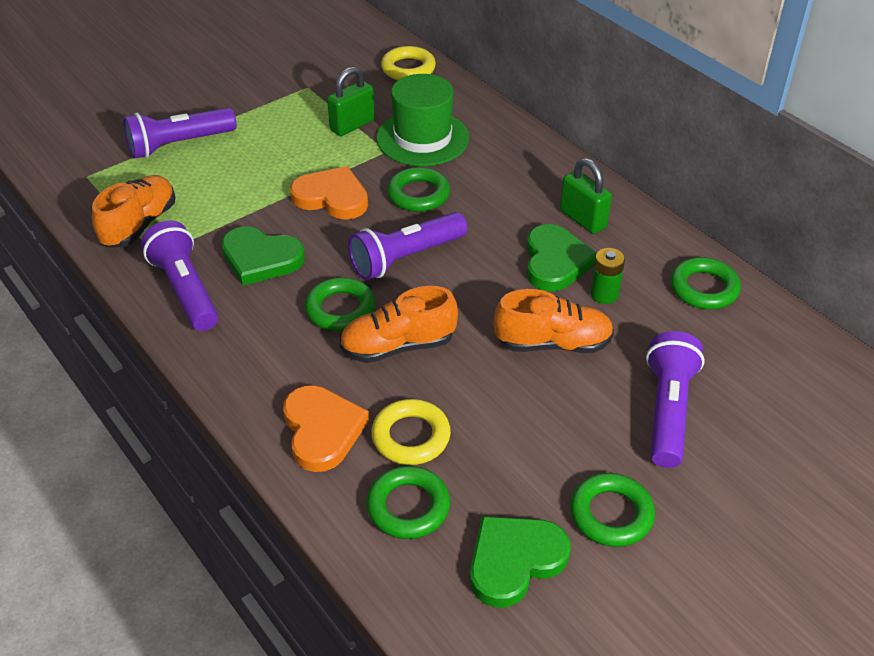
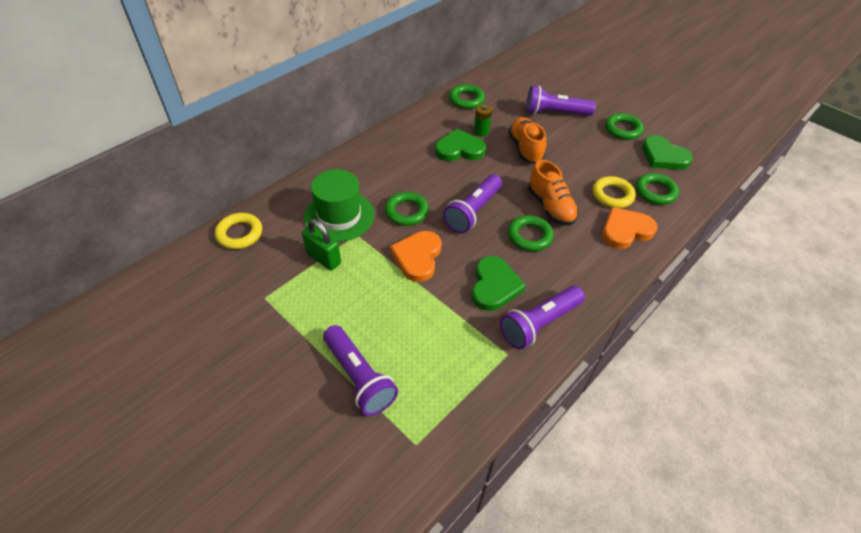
camera: 100 degrees left, 5 degrees up
orange shoe [92,175,175,248] -> none
purple flashlight [348,212,468,280] -> purple flashlight turned 75 degrees clockwise [443,174,502,233]
green padlock [560,158,612,234] -> none

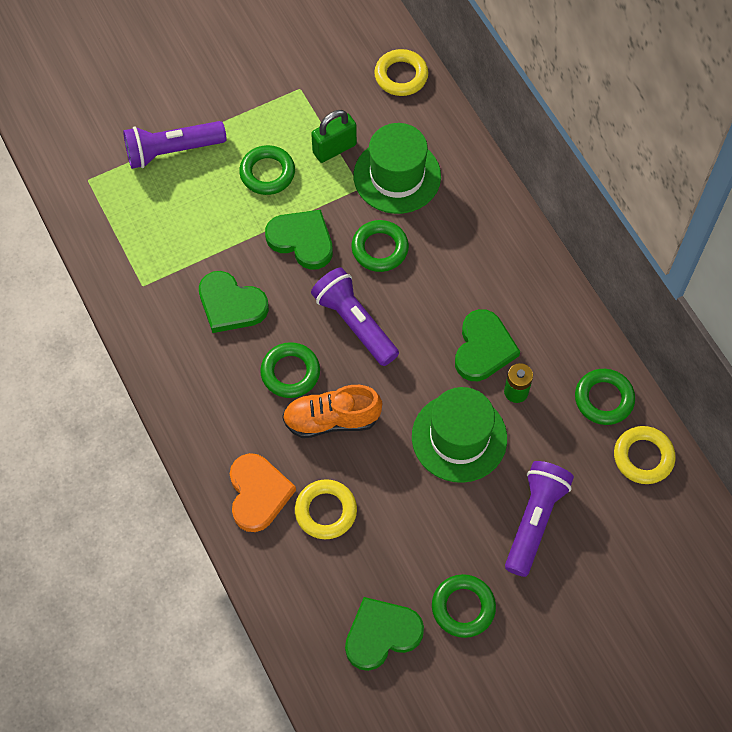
camera: 110 degrees right, 15 degrees up
orange heart [390,231,441,282] -> green heart [265,210,333,270]
purple flashlight [500,286,585,349] -> none
orange shoe [508,117,546,164] -> green hat [412,387,507,483]
green ring [636,173,679,205] -> green ring moved to [239,145,295,195]
none -> yellow ring [614,426,676,484]

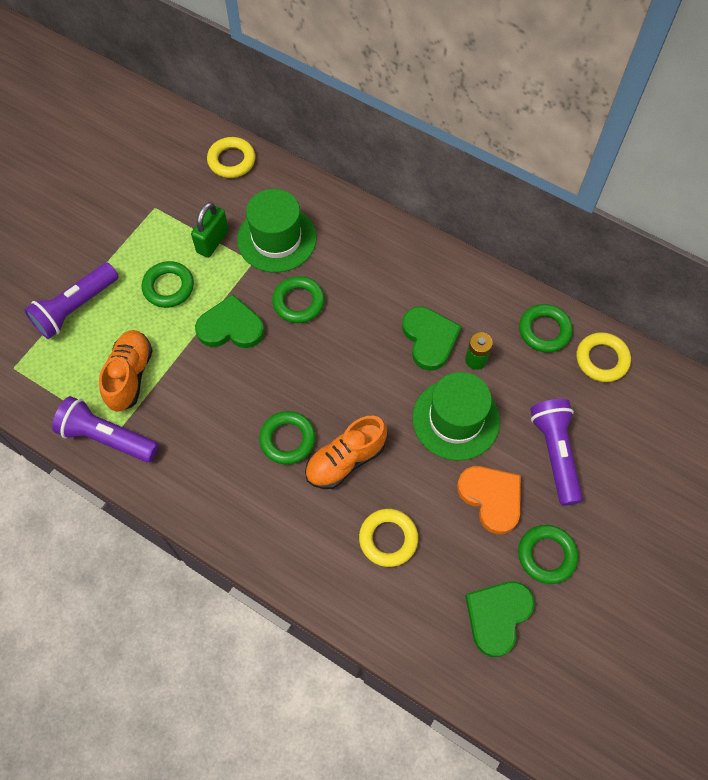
camera: 30 degrees left, 0 degrees up
green heart [199,271,269,333] -> none
orange heart [230,453,296,532] -> orange heart moved to [457,466,521,534]
purple flashlight [311,267,399,366] -> purple flashlight moved to [52,396,159,462]
none -> orange shoe [99,330,153,412]

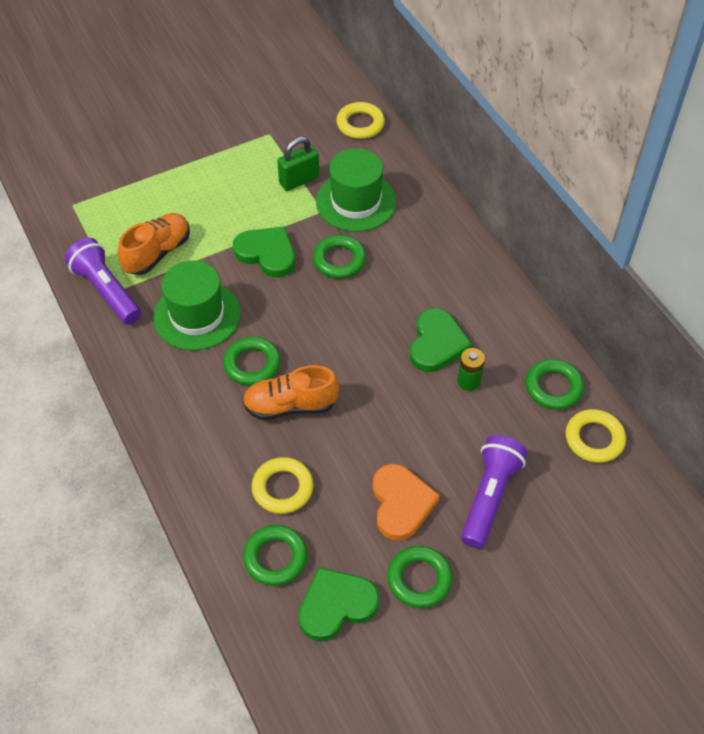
camera: 30 degrees right, 10 degrees down
purple flashlight [24,263,119,339] -> none
green ring [142,261,194,308] -> green ring moved to [243,525,307,586]
green hat [412,372,500,461] -> green hat moved to [153,260,241,350]

